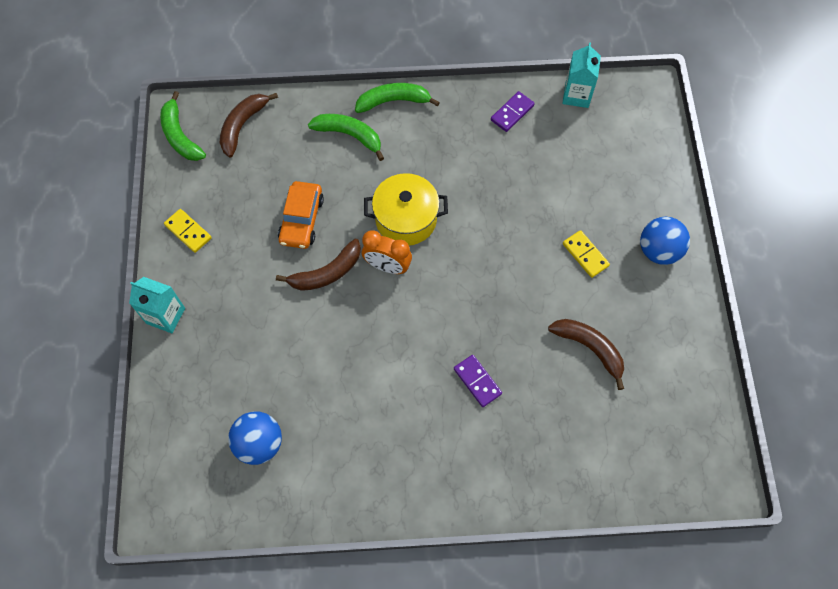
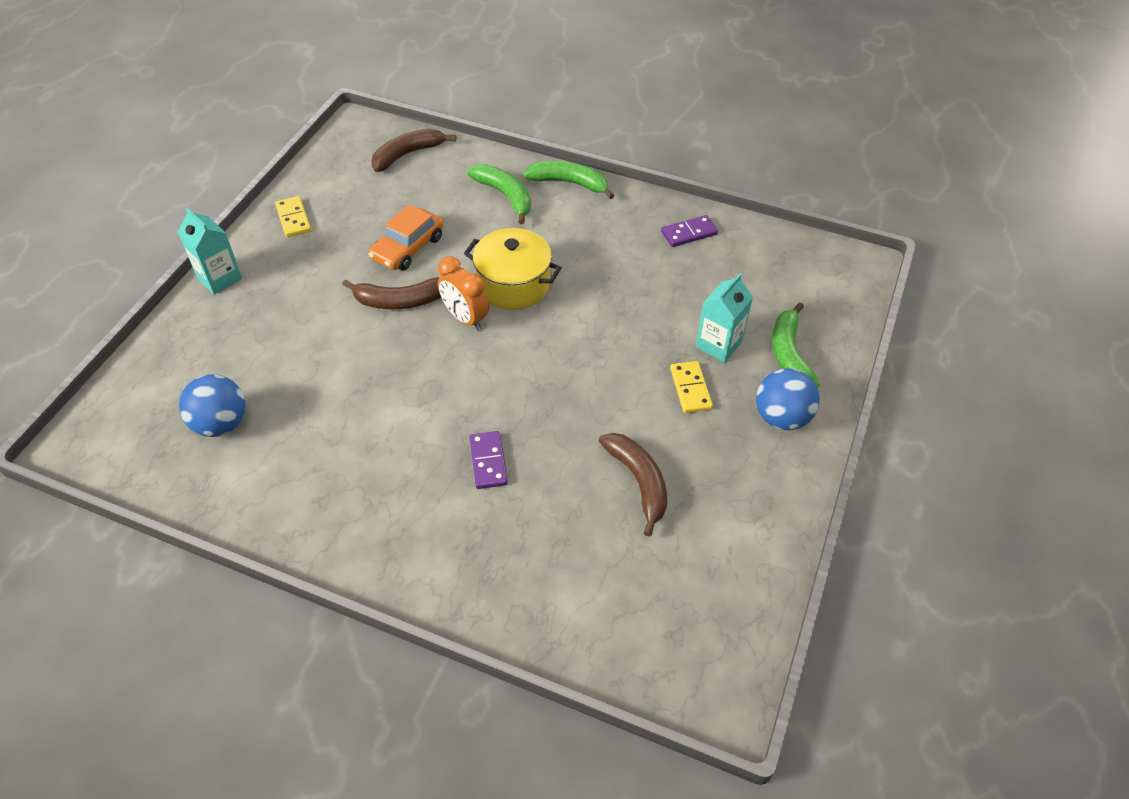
camera: 25 degrees right, 15 degrees down
green banana [160,91,206,161] -> green banana moved to [772,302,820,388]
turquoise carton [562,42,601,108] -> turquoise carton moved to [695,274,753,363]

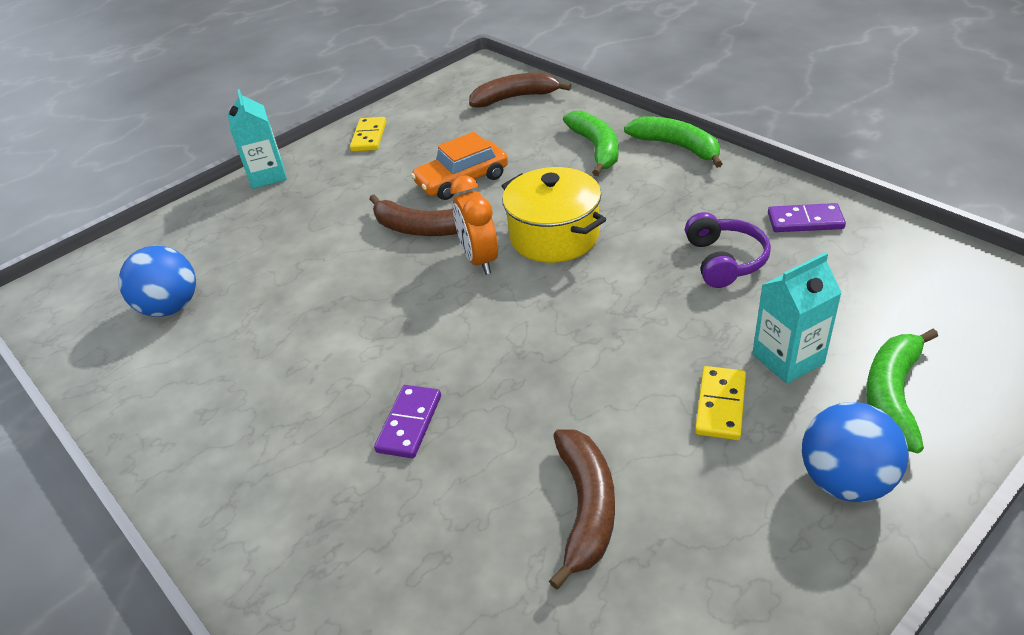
camera: 30 degrees right, 10 degrees down
none -> purple headphones [685,212,771,288]

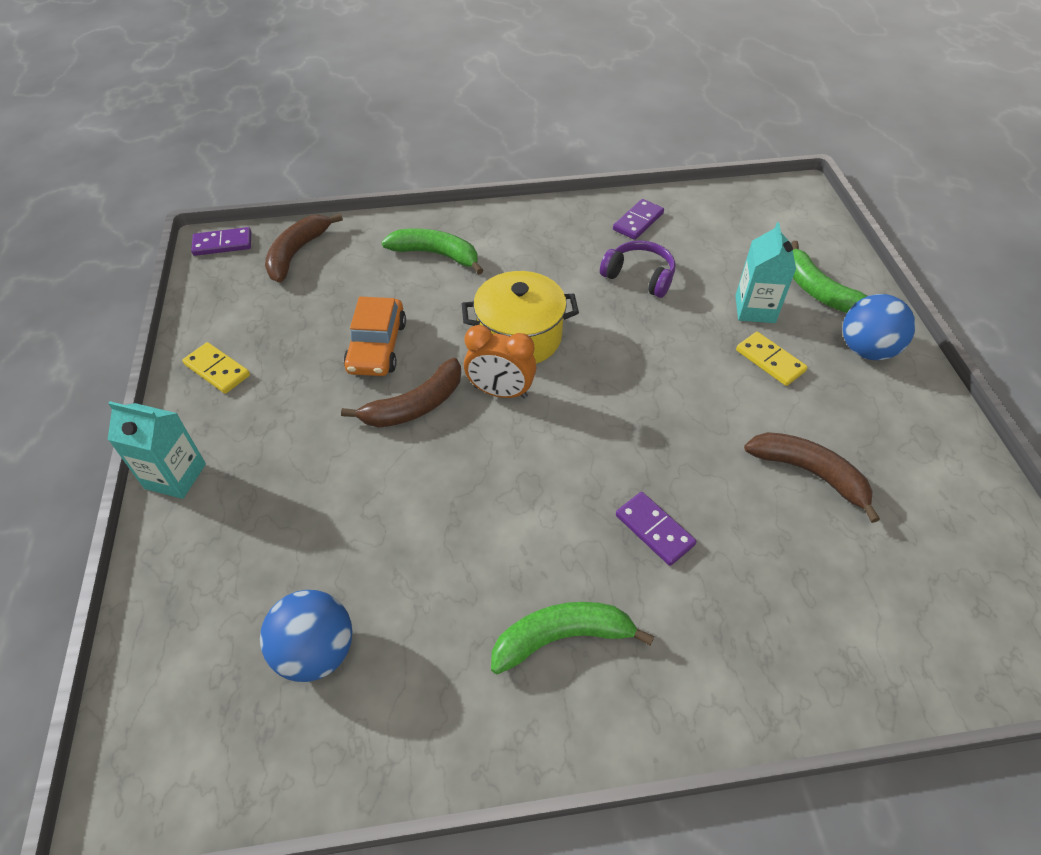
camera: 60 degrees left, 10 degrees up
green banana [624,116,723,168] -> green banana moved to [491,602,654,674]
none -> purple domino [191,227,251,256]

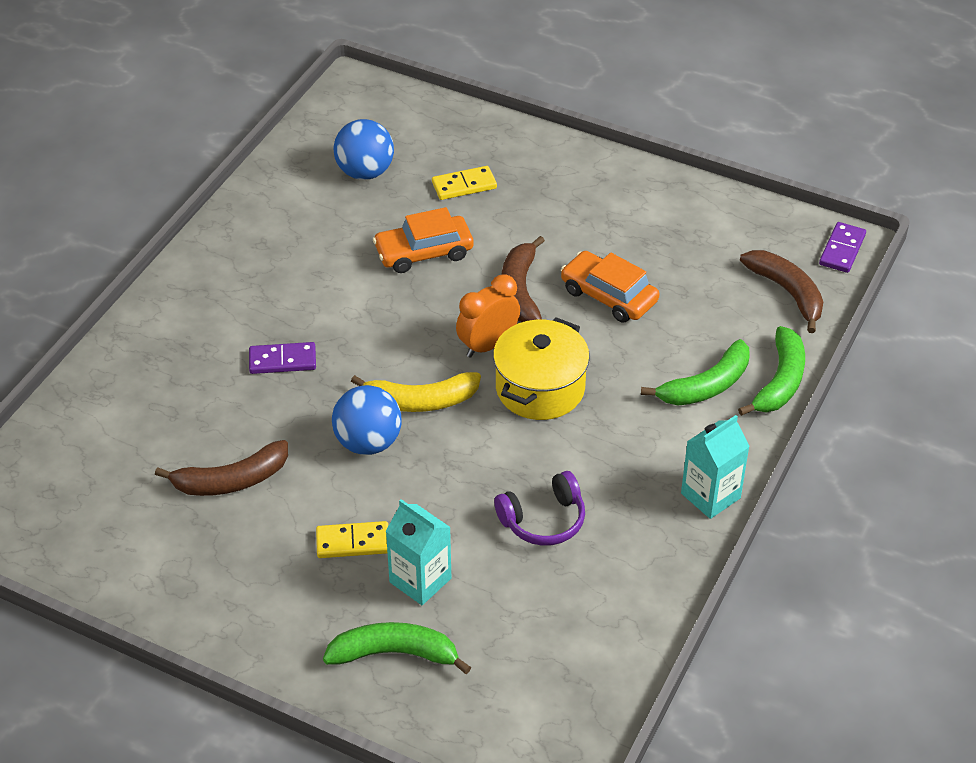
camera: 125 degrees right, 5 degrees down
turquoise carton [108,401,206,499] -> turquoise carton moved to [681,415,750,519]
yellow domino [182,342,250,394] -> yellow domino moved to [432,166,497,200]
green banana [491,602,654,674] -> green banana moved to [738,326,805,416]
purple domino [613,199,664,240] -> none
blue ball [843,294,916,360] -> blue ball moved to [332,385,402,455]
none -> yellow banana [351,372,481,412]
none -> orange car [373,207,473,273]

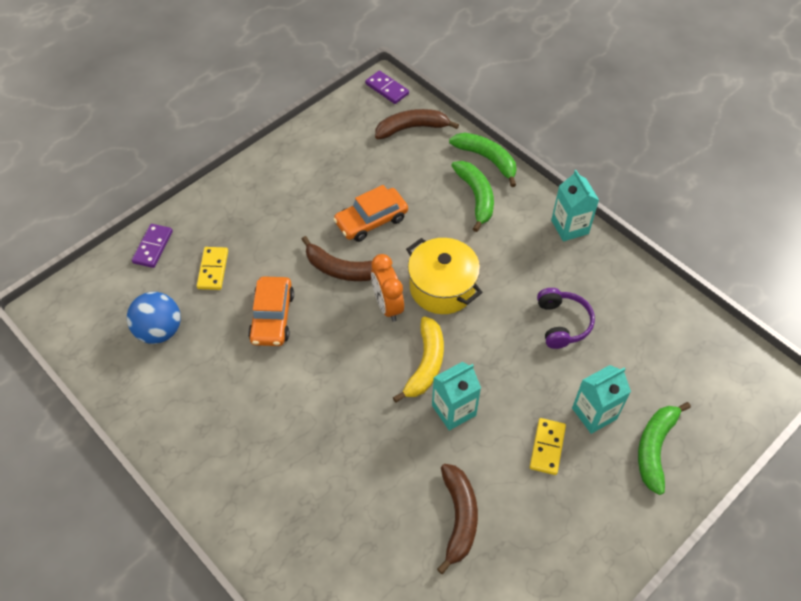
camera: 70 degrees left, 10 degrees up
purple domino [249,342,316,374] -> purple domino moved to [132,224,173,268]
blue ball [332,385,402,455] -> turquoise carton [432,362,481,431]

